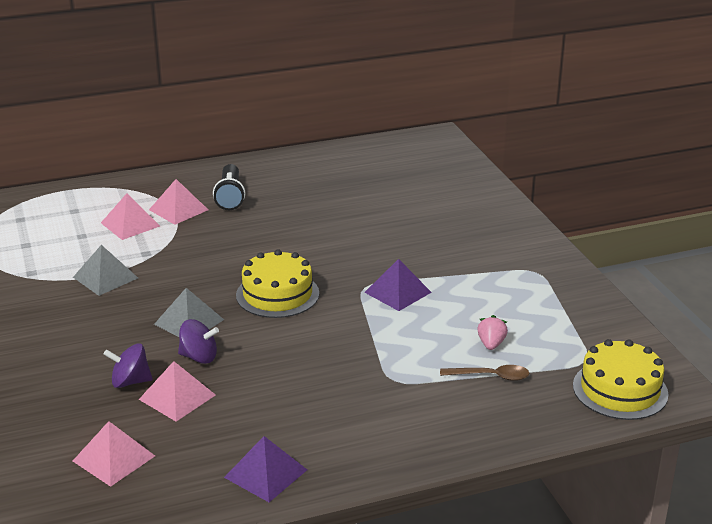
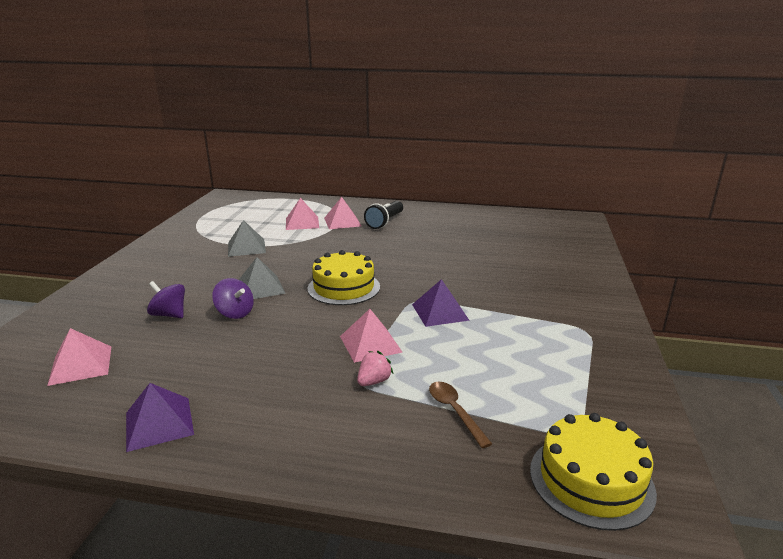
camera: 30 degrees right, 5 degrees down
pink pyramid [139,361,216,421] -> pink pyramid moved to [340,309,403,363]
brown spoon [440,365,529,381] -> brown spoon turned 150 degrees counterclockwise [429,382,492,448]
pink strawberry [477,315,508,350] -> pink strawberry moved to [357,351,393,386]

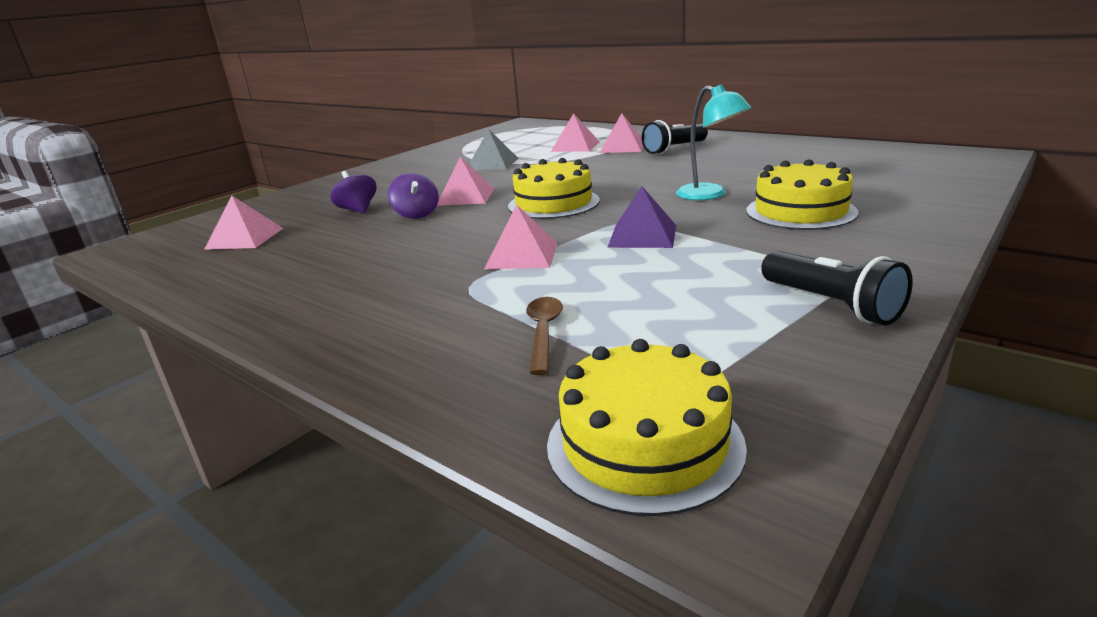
camera: 30 degrees right, 0 degrees up
purple pyramid [126,383,194,452] -> none
grey pyramid [239,257,286,299] -> pink pyramid [437,157,494,206]
pink strawberry [357,351,393,386] -> none
none -> turquoise lamp [676,84,751,200]
none -> yellow cake [746,159,858,230]
none -> black flashlight [761,251,913,325]

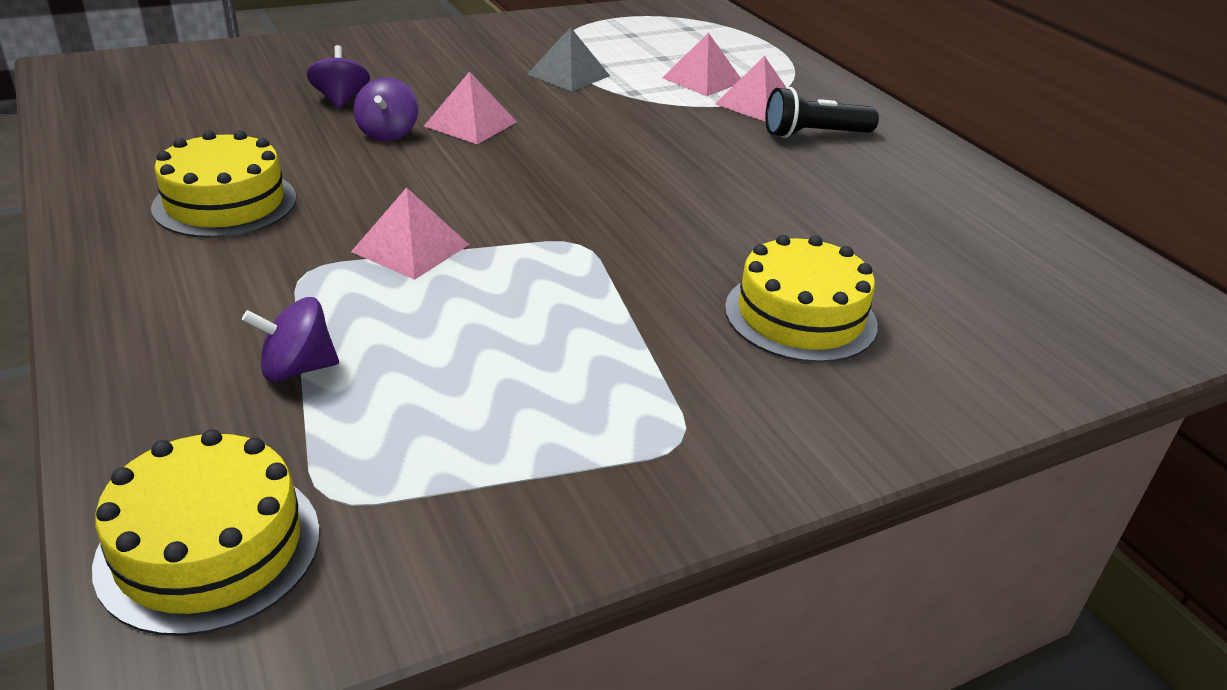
camera: 20 degrees right, 10 degrees up
pink pyramid [204,195,283,250] -> none
yellow cake [508,158,600,219] -> yellow cake moved to [151,131,296,238]
brown spoon [526,297,563,375] -> purple spinning top [242,297,339,382]
purple pyramid [607,186,676,248] -> none
turquoise lamp [676,84,751,200] -> none
black flashlight [761,251,913,325] -> none

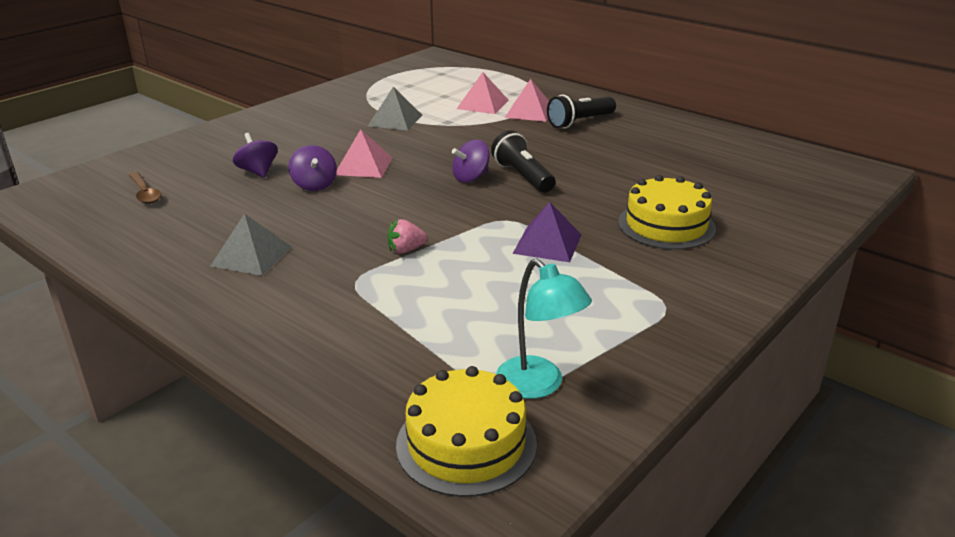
camera: 20 degrees left, 5 degrees down
yellow cake [151,131,296,238] -> grey pyramid [210,214,292,276]
purple spinning top [242,297,339,382] -> purple spinning top moved to [452,139,490,183]
pink pyramid [351,187,469,280] -> pink strawberry [387,219,428,253]
none -> brown spoon [129,172,162,204]
none -> black flashlight [491,130,555,193]
none -> turquoise lamp [496,259,592,399]
none -> purple pyramid [513,202,582,262]

